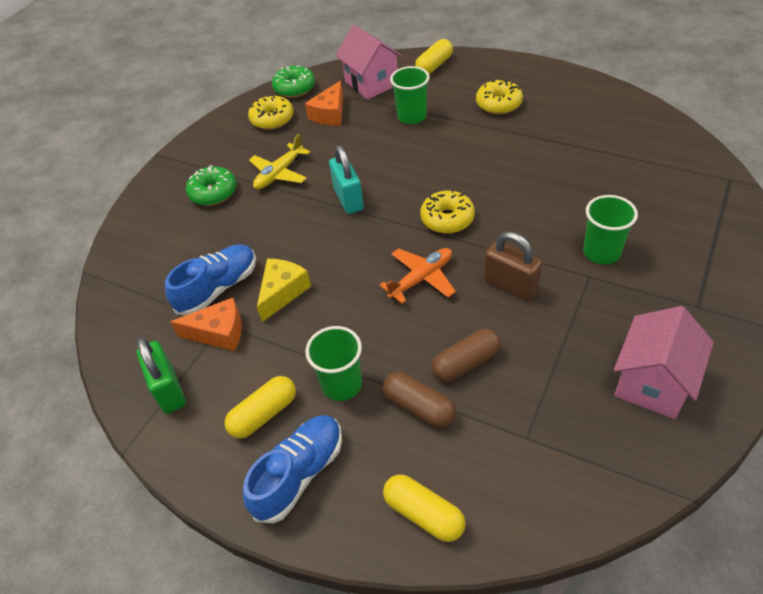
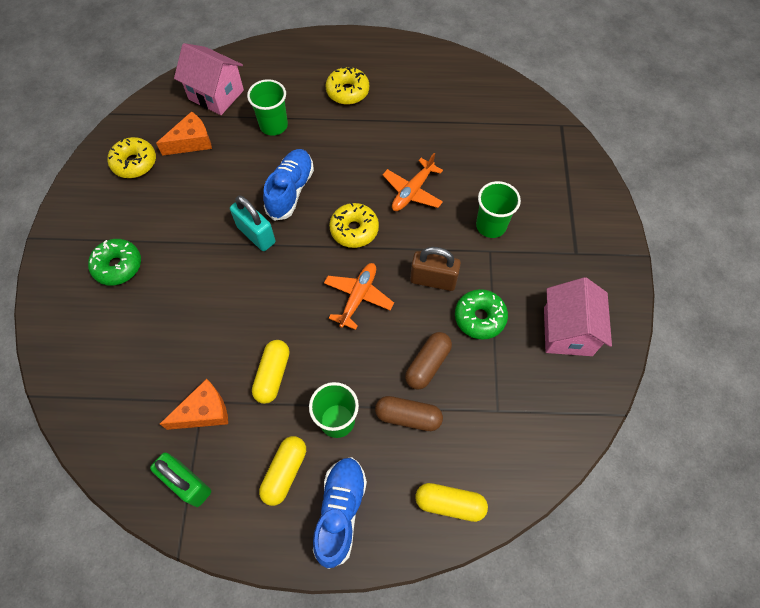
camera: 30 degrees left, 15 degrees up
blue shoe [165,244,256,315] -> blue shoe moved to [263,149,314,221]
yellow plane [249,134,310,189] -> none
yellow cheese [257,259,311,322] -> none
green donut [272,66,315,98] -> green donut moved to [455,289,508,340]
orange cheese [305,80,343,126] -> orange cheese turned 120 degrees counterclockwise [156,111,212,156]
yellow capsule [415,39,453,74] -> yellow capsule moved to [252,340,290,404]
none -> orange plane [383,153,443,211]

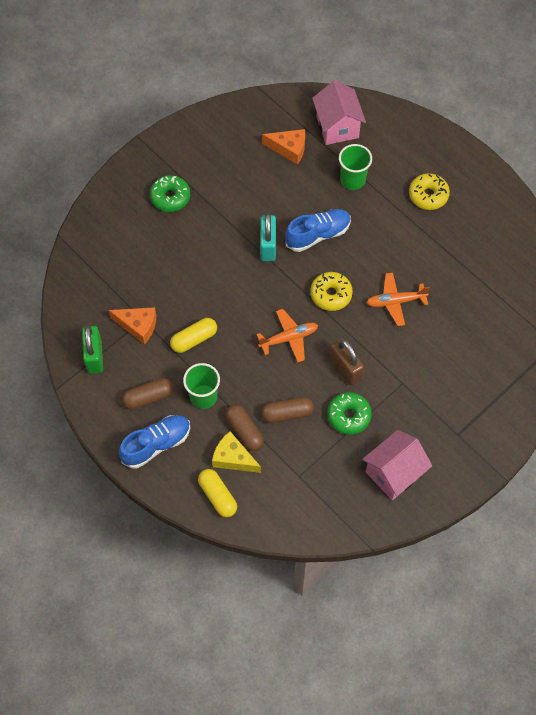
camera: 45 degrees right, 0 degrees up
yellow donut [108,137,156,178] -> none
yellow capsule [259,436,306,506] -> brown capsule [122,378,173,410]
green cup [476,181,521,238] -> none
none -> yellow cheese [212,431,261,473]

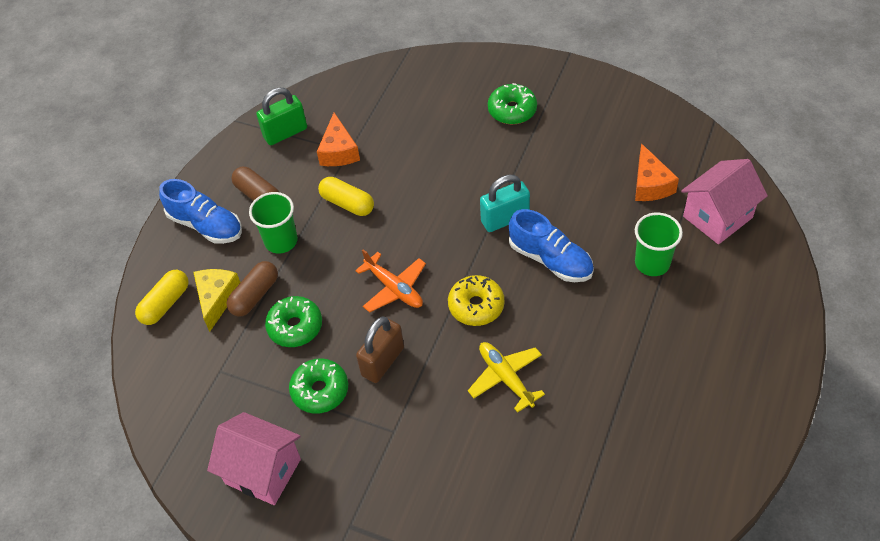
camera: 70 degrees right, 10 degrees down
brown capsule [261,397,314,423] -> green donut [265,296,322,347]
orange plane [366,273,430,326] -> yellow plane [468,342,545,413]
yellow donut [409,173,450,210] -> none

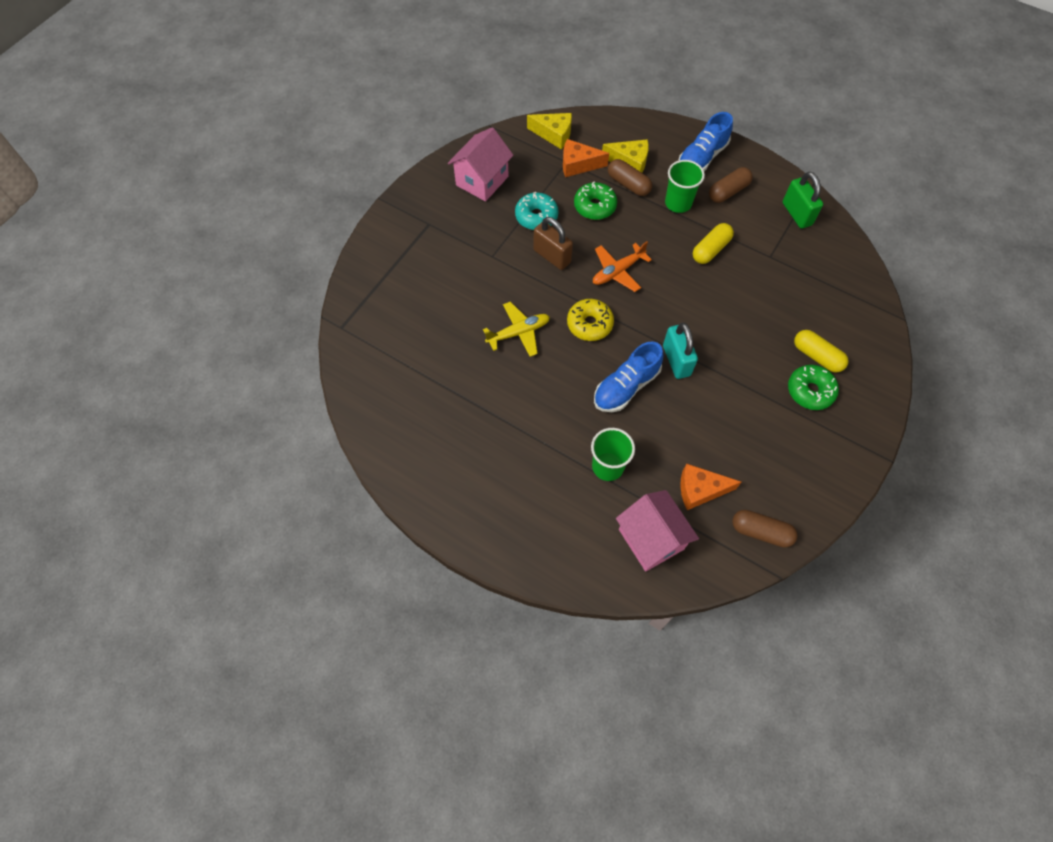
camera: 95 degrees right, 10 degrees up
yellow capsule [135,270,189,325] -> yellow capsule moved to [794,330,849,373]
green donut [289,358,348,414] -> turquoise donut [515,192,559,230]
orange cheese [317,112,360,166] -> orange cheese moved to [563,139,609,177]
none -> yellow cheese [527,113,572,149]
none -> brown capsule [732,510,797,548]

